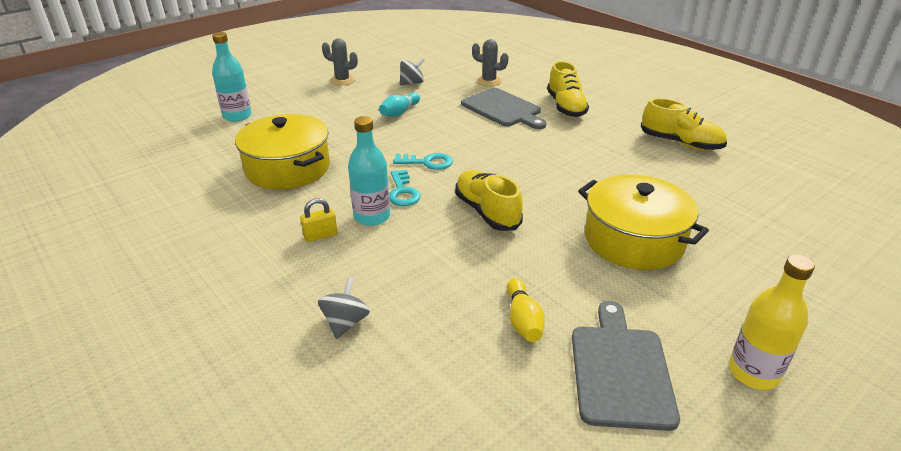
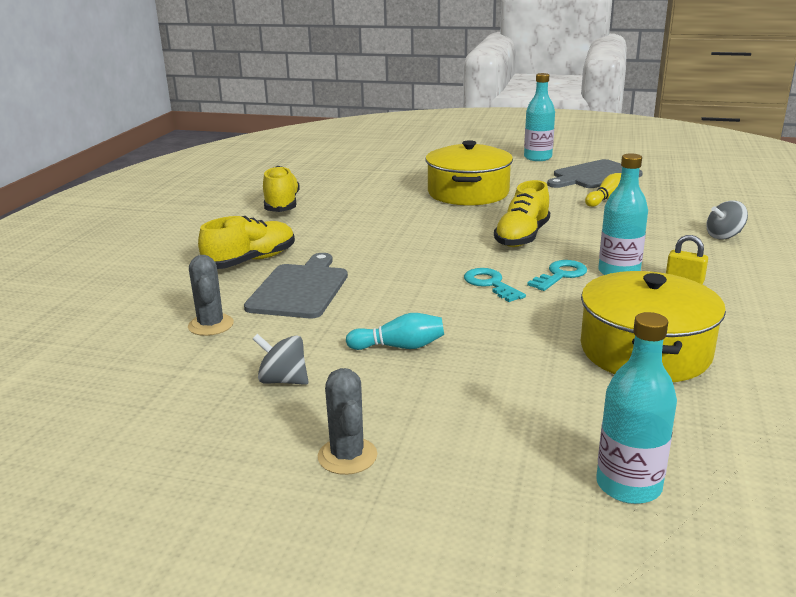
camera: 125 degrees left, 10 degrees down
yellow bottle [729,254,815,390] -> turquoise bottle [524,73,555,161]

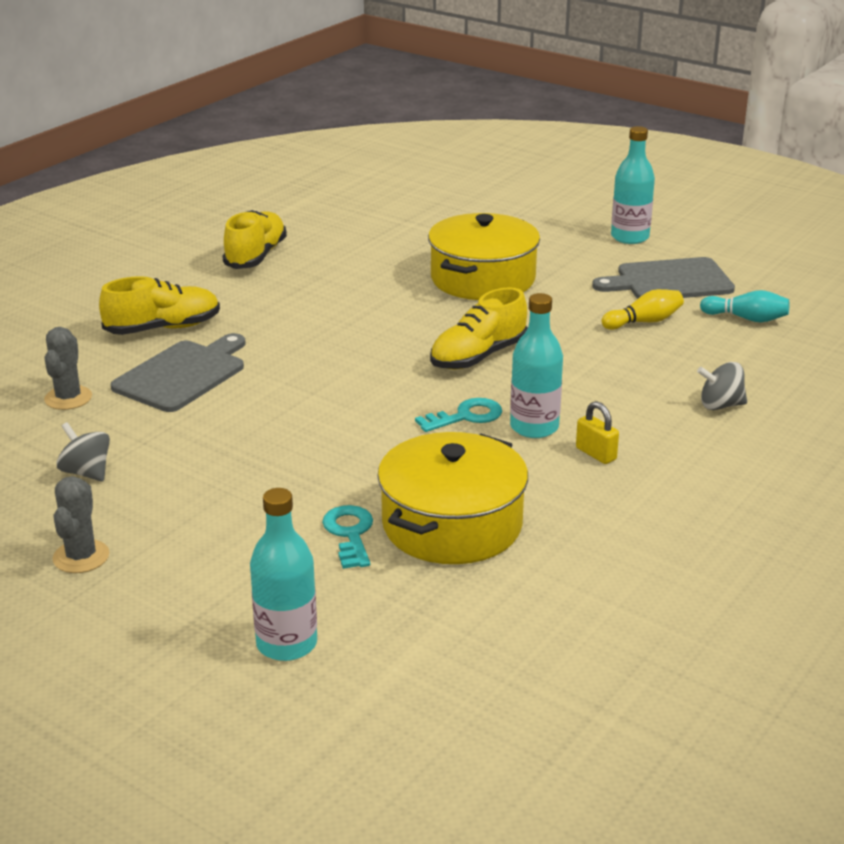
camera: 20 degrees right, 5 degrees up
turquoise bowling pin [346,313,444,350] -> turquoise bowling pin moved to [700,290,789,322]
turquoise key [464,268,526,302] -> turquoise key moved to [322,505,373,569]

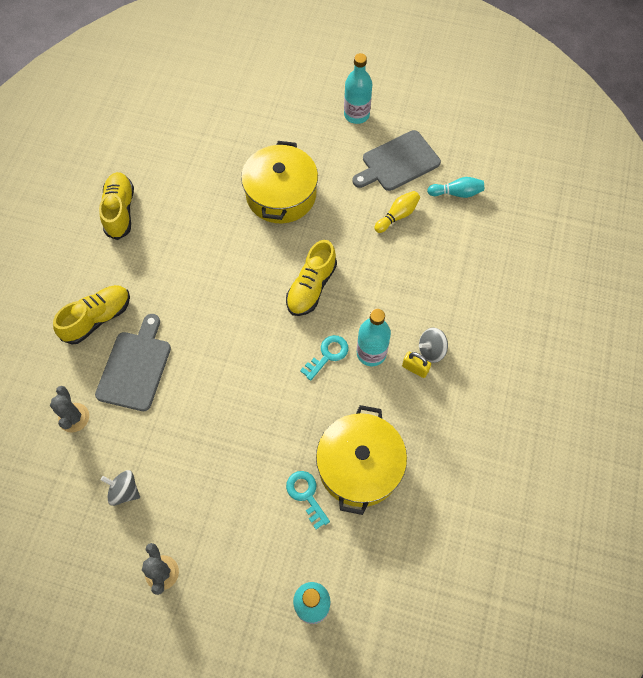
camera: 20 degrees left, 35 degrees up
grey spinning top [697,362,747,410] -> grey spinning top moved to [419,328,448,363]

